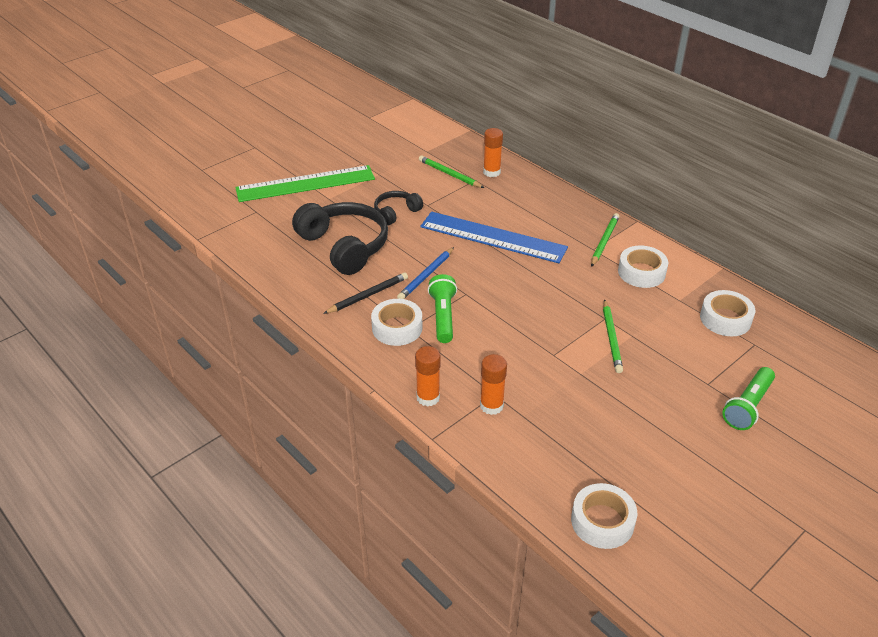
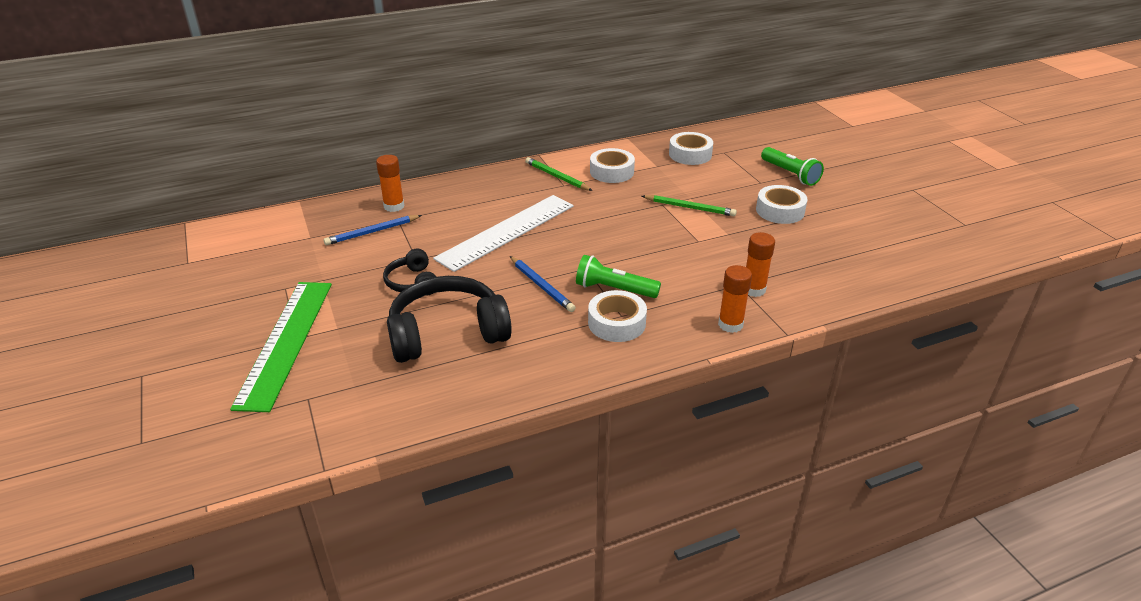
camera: 70 degrees left, 5 degrees down
black pencil [323,272,408,314] -> none
green pencil [419,156,484,188] -> blue pencil [324,215,422,245]
blue ruler [420,212,568,263] -> white ruler [433,195,574,272]
white tape [571,483,637,549] -> white tape moved to [756,185,808,224]

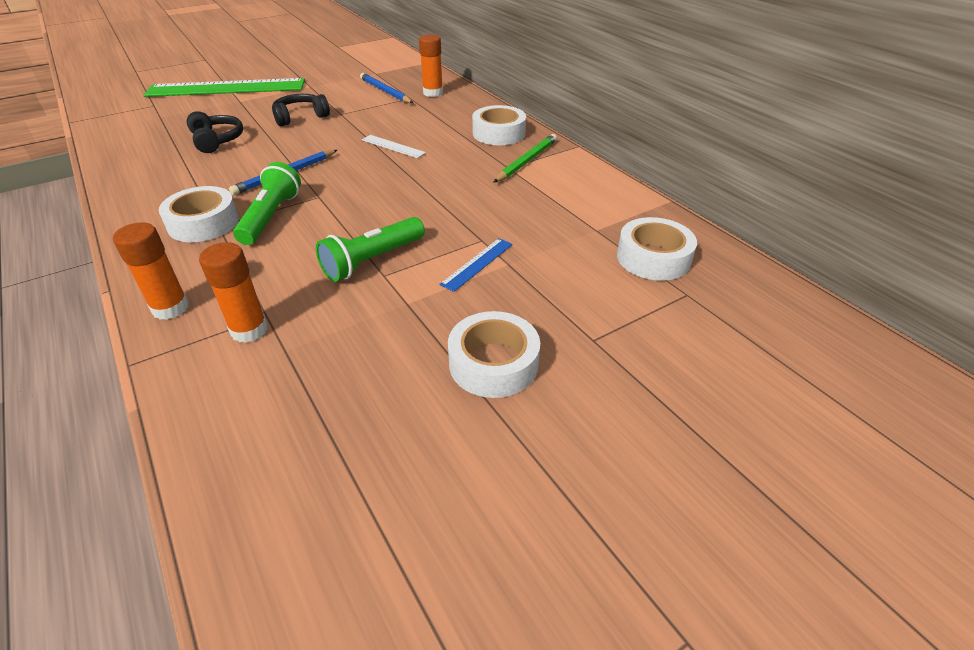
camera: 80 degrees right, 5 degrees up
black headphones [387,276,512,363] -> black headphones [187,111,243,153], size x0.53
white ruler [433,195,574,272] -> white ruler [362,135,426,158], size x0.40
white tape [590,148,635,183] -> white tape moved to [472,105,526,145]
green pencil [642,195,737,216] -> blue ruler [439,238,513,292]
green flashlight [761,147,824,186] -> green flashlight moved to [316,217,425,282]

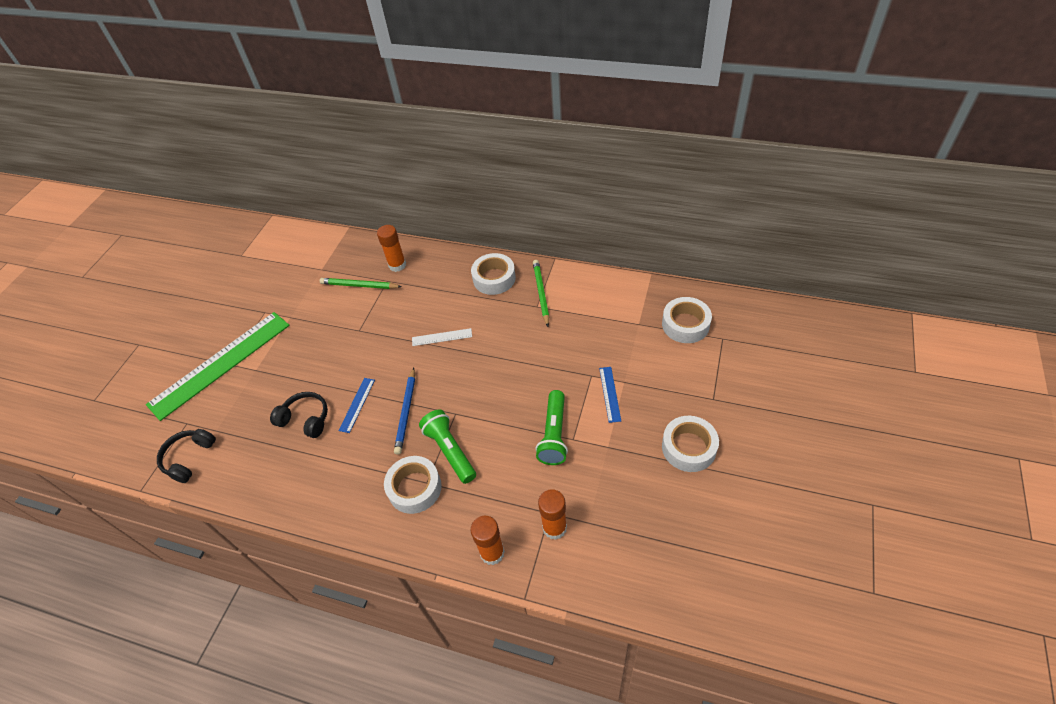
camera: 35 degrees left, 10 degrees up
black headphones [272,94,330,126] -> black headphones moved to [157,429,216,483]
blue pencil [360,73,413,103] -> green pencil [320,278,402,289]
none -> blue ruler [339,378,375,433]

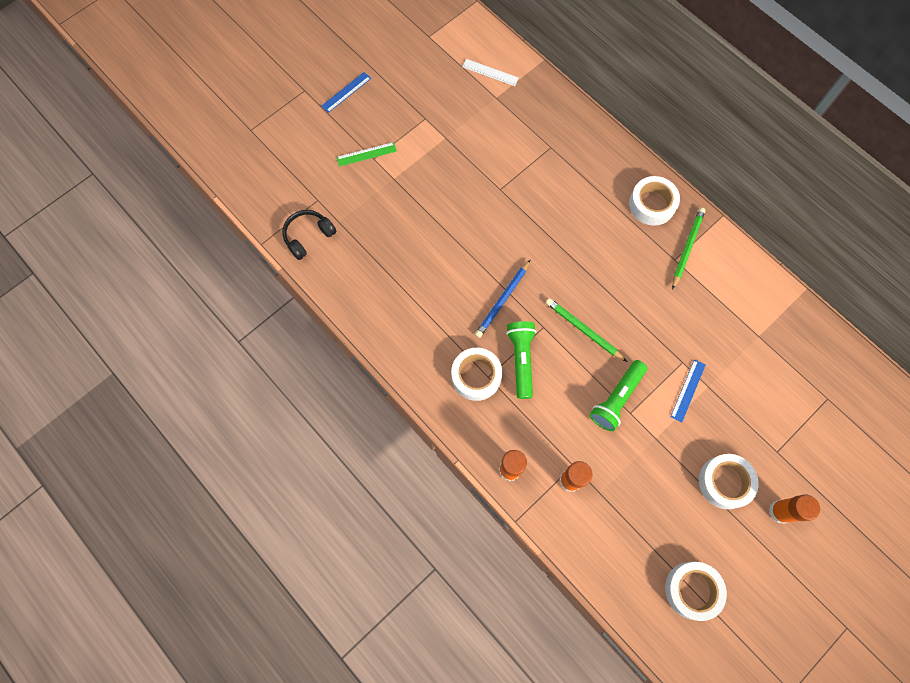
camera: 25 degrees right, 20 degrees up
green ruler [146,312,290,421] -> green ruler [337,142,397,167], size x0.40
black headphones [270,392,328,438] -> none
green pencil [320,278,402,289] -> green pencil moved to [546,298,627,362]
blue ruler [339,378,375,433] -> blue ruler moved to [321,72,371,113]
orange glue stick [377,225,406,272] -> orange glue stick moved to [769,495,820,524]
white ruler [412,328,472,346] -> white ruler moved to [462,59,519,86]
white tape [662,297,712,343] -> white tape moved to [665,562,727,621]

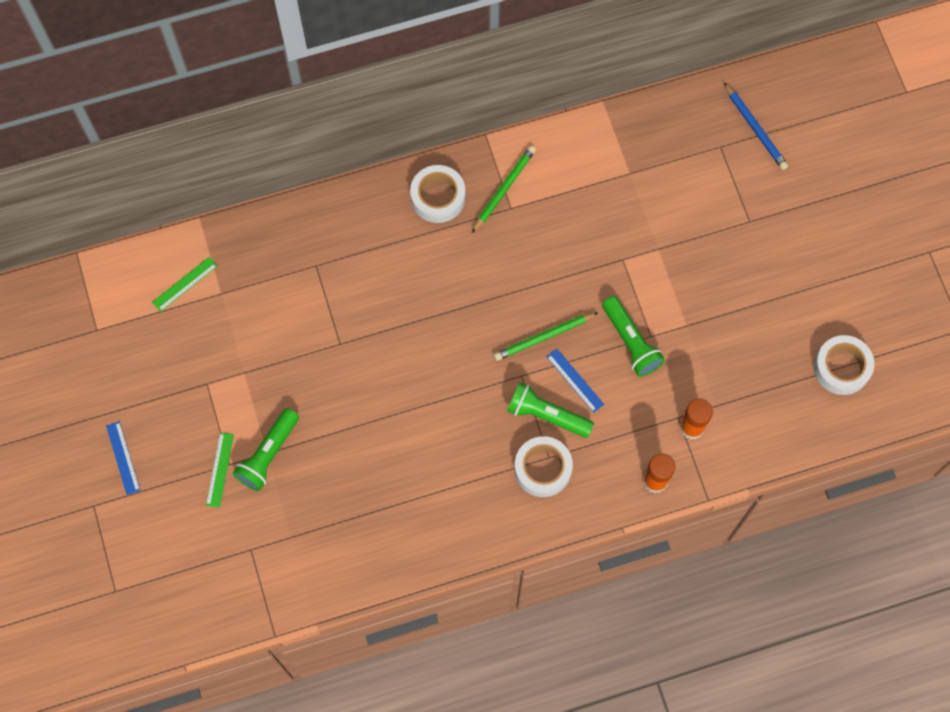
camera: 65 degrees left, 0 degrees up
black headphones [282,210,337,260] -> none
white ruler [462,59,519,86] -> green ruler [152,257,218,312]
blue pencil [475,260,530,338] -> blue pencil moved to [724,82,788,170]
blue ruler [670,359,706,422] -> blue ruler moved to [547,349,604,413]
green pencil [672,207,706,290] -> green pencil turned 75 degrees clockwise [472,146,536,233]
white tape [699,454,759,509] -> none
orange glue stick [769,495,820,524] -> none
none -> green flashlight [233,408,299,491]

